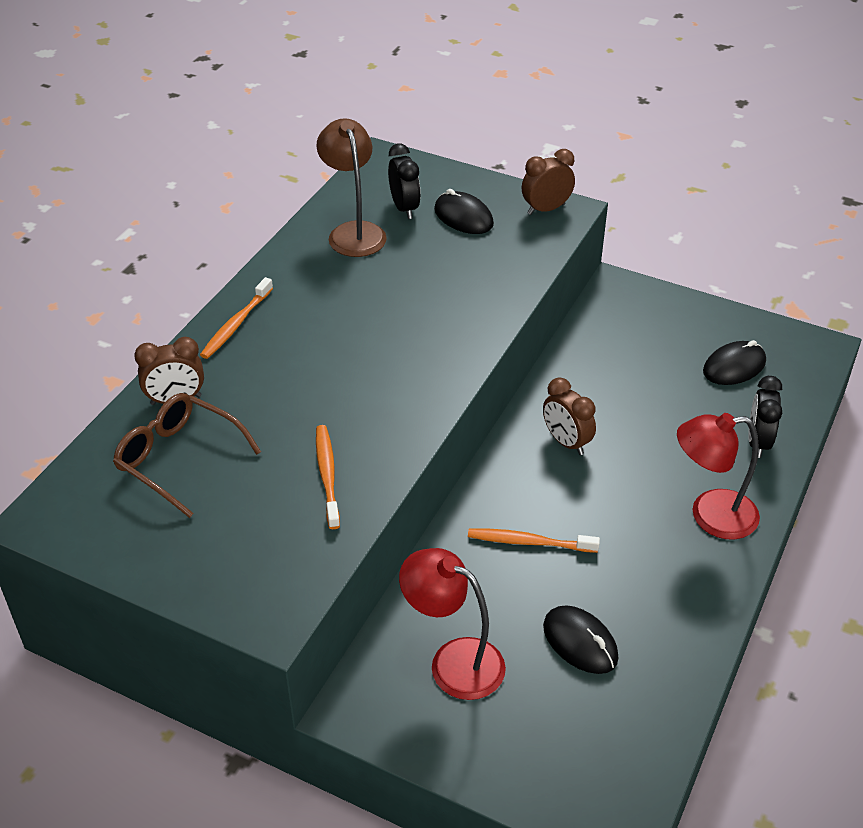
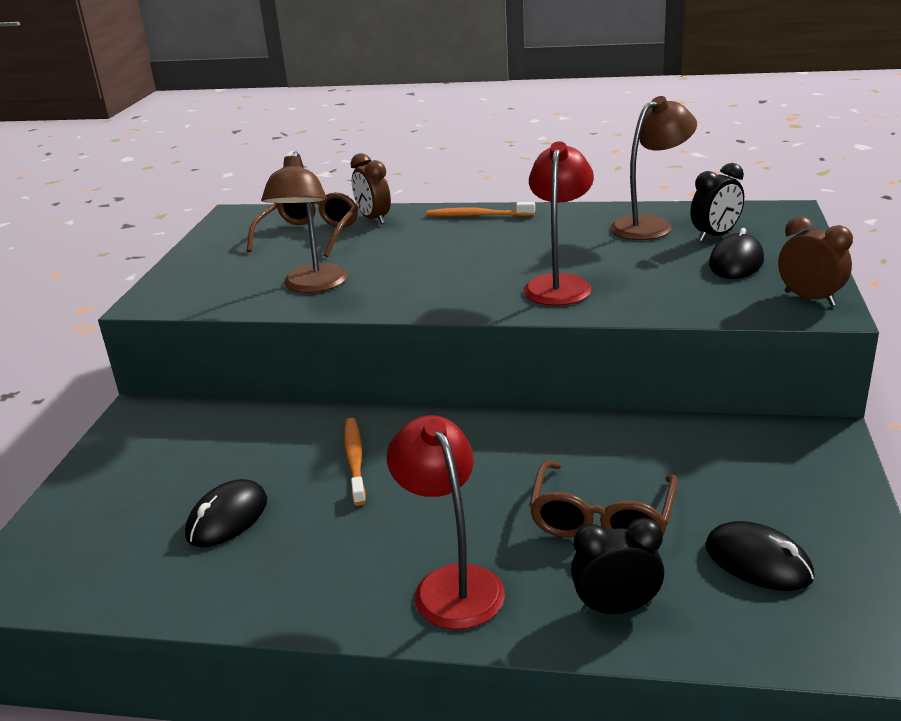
camera: 75 degrees right, 15 degrees down
orange toothbrush [316,425,340,529] -> brown lamp [261,151,348,293]
red lamp [399,548,506,700] -> red lamp moved to [523,141,594,306]
brown clock [543,377,596,455] -> none
none -> brown glasses [529,461,678,538]

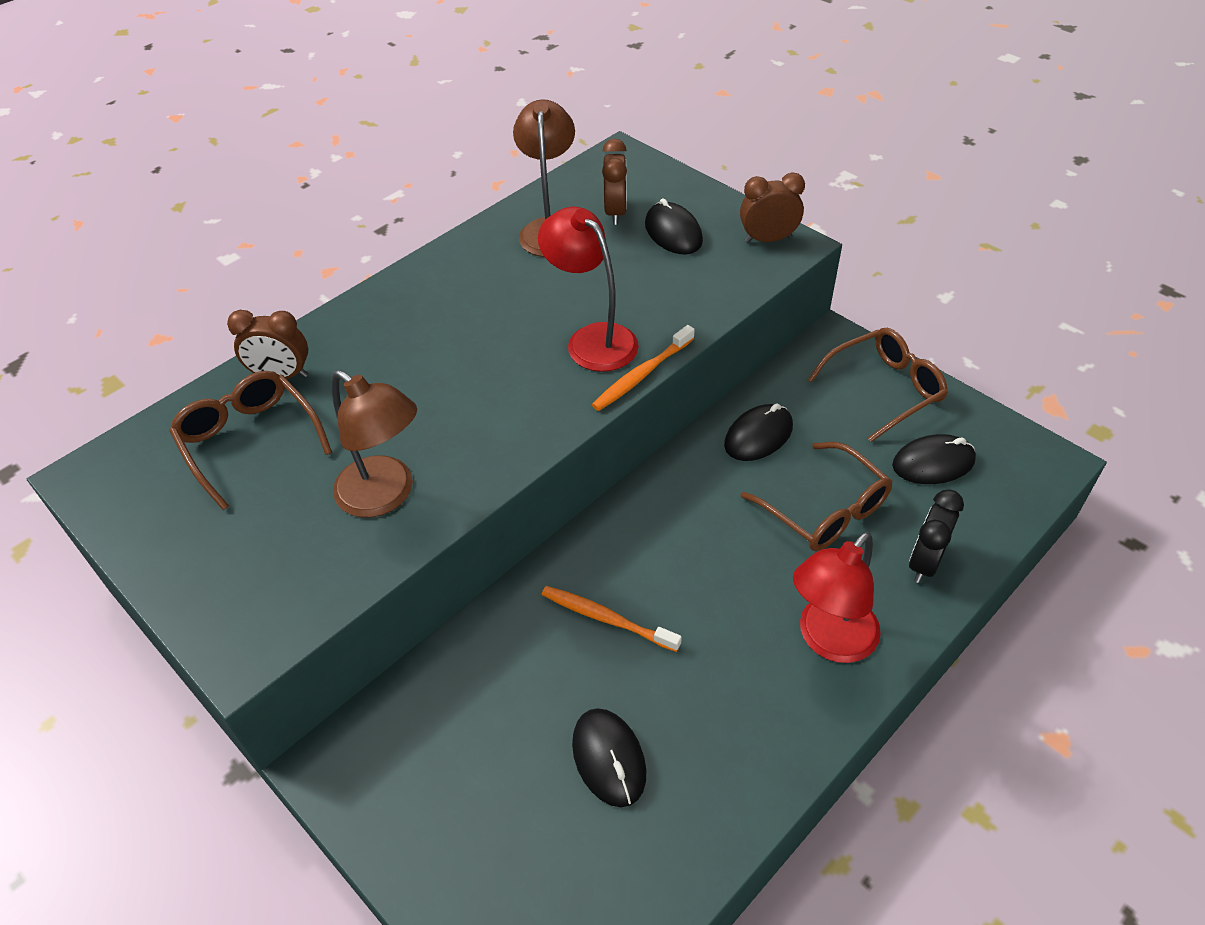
camera: 55 degrees left, 20 degrees up
red lamp [387,415,505,630] -> red lamp turned 60 degrees counterclockwise [793,532,881,663]
orange toothbrush [427,202,535,216] -> orange toothbrush moved to [592,325,695,411]
black clock [691,163,744,242] -> brown clock [602,139,627,225]
none -> black mouse [724,404,793,461]
none -> brown glasses [808,328,948,442]

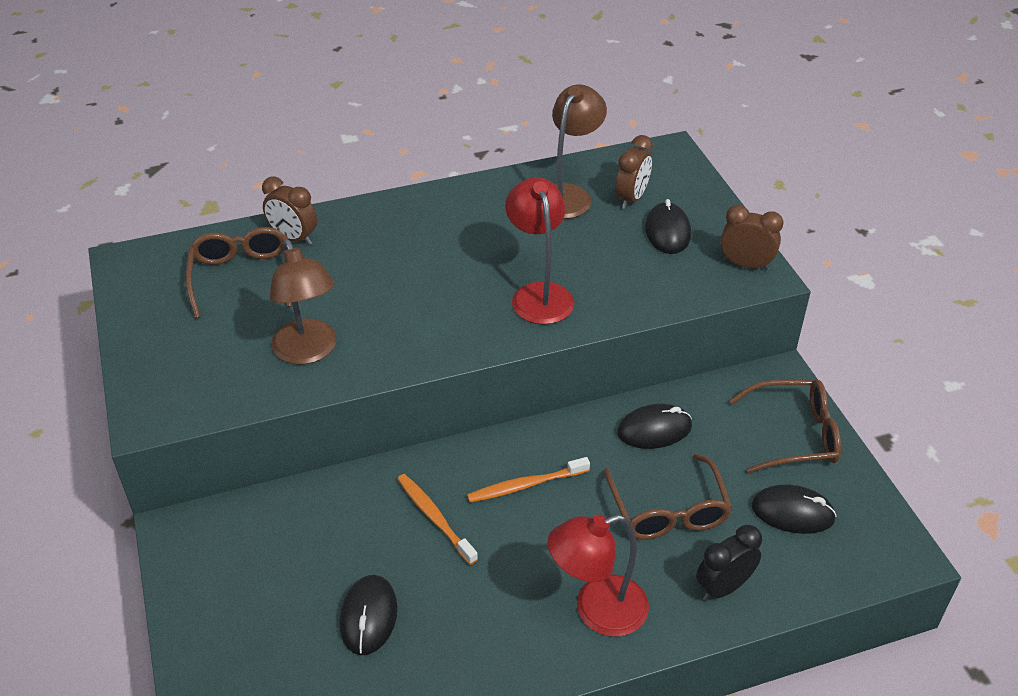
camera: 25 degrees right, 5 degrees down
orange toothbrush [592,325,695,411] -> orange toothbrush moved to [467,457,590,503]

